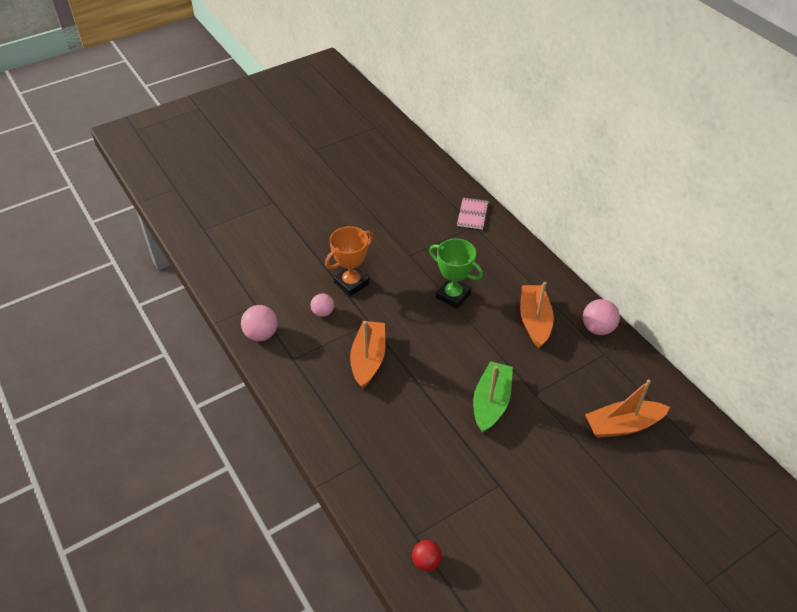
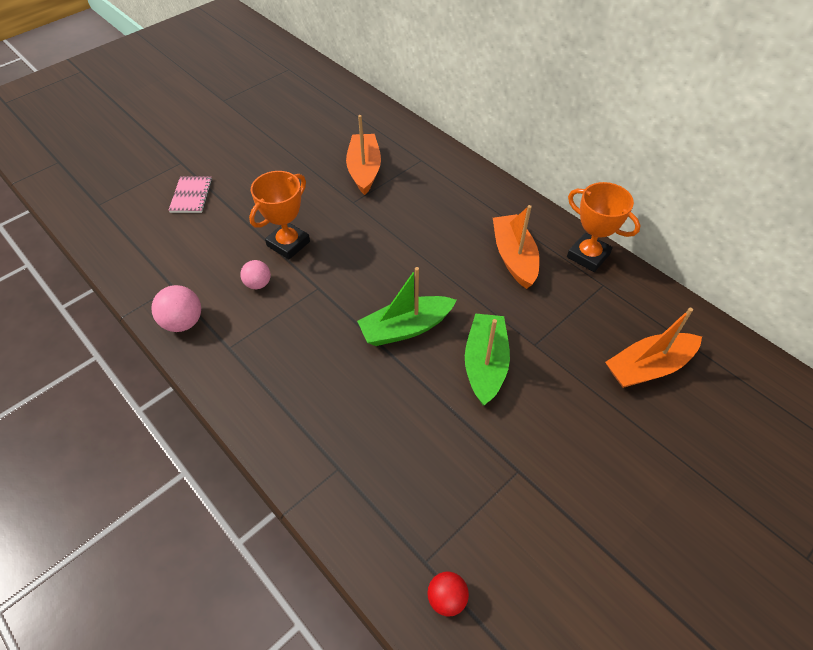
camera: 10 degrees left, 5 degrees up
orange boat [350,321,385,388] -> orange boat moved to [346,115,381,195]
green trophy [429,239,483,309] -> none
pink notebook [457,198,489,229] -> pink notebook moved to [168,176,212,213]
pink ball [583,299,620,335] -> orange trophy [567,182,641,272]
none -> green boat [357,267,457,346]

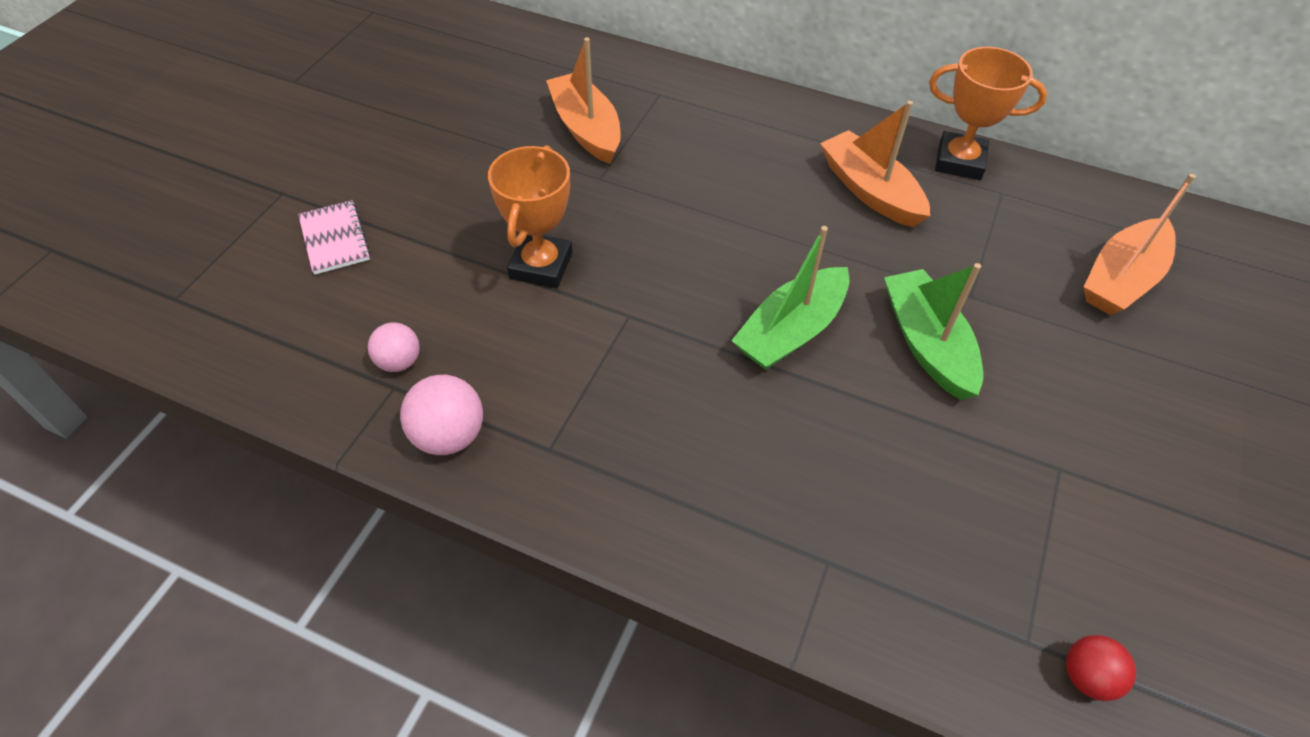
camera: 25 degrees left, 0 degrees up
pink ball [240,260,271,289] -> pink ball moved to [368,323,420,372]

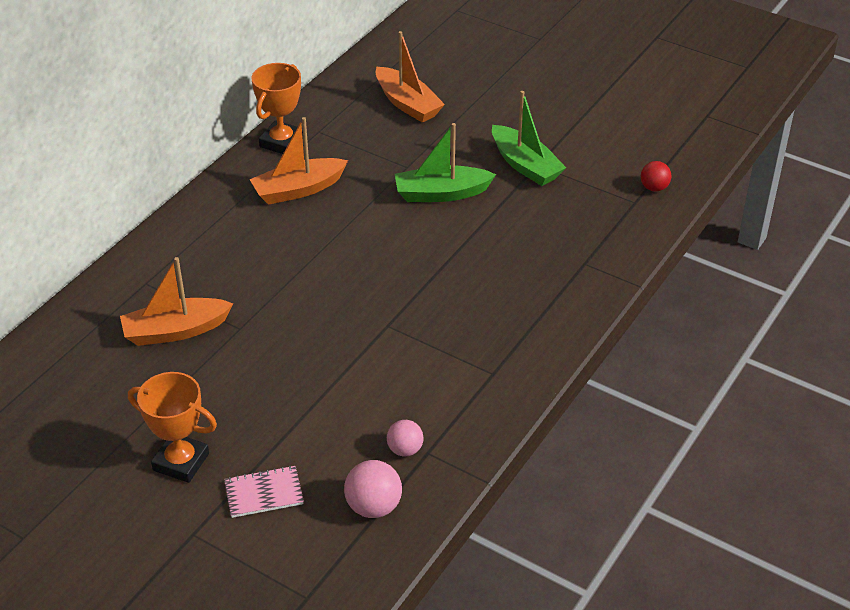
camera: 80 degrees left, 10 degrees down
pink ball [400,375,483,455] -> pink ball moved to [344,460,402,518]
orange trophy [488,145,572,288] -> orange trophy moved to [128,372,217,483]
green boat [731,226,850,370] -> green boat moved to [492,91,566,186]

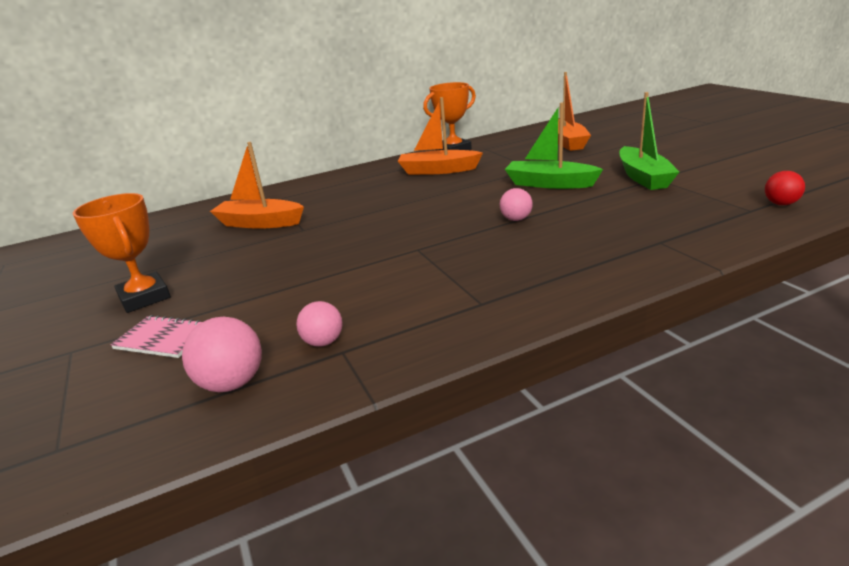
camera: 35 degrees right, 15 degrees down
none -> pink ball [500,188,533,221]

